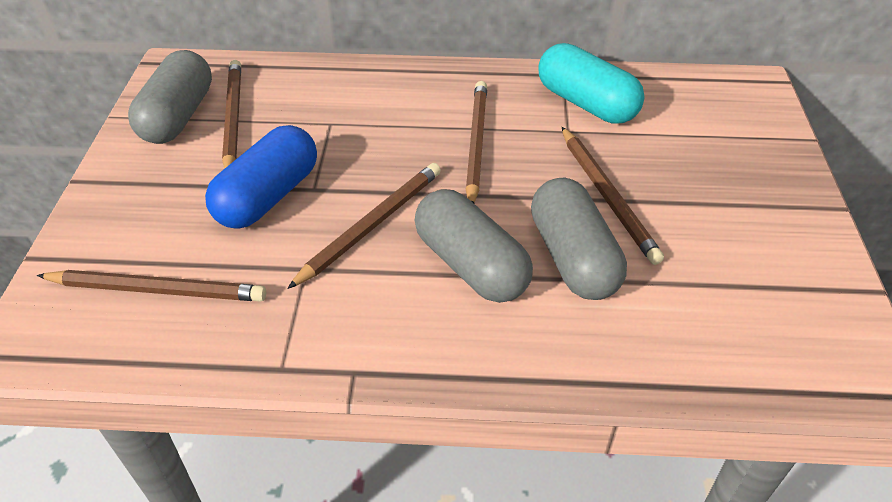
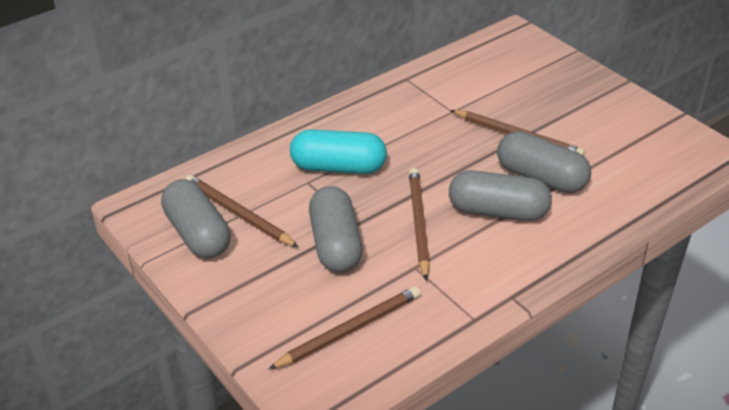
camera: 40 degrees left, 5 degrees down
blue capsule [205,125,317,228] -> grey capsule [309,186,363,272]
brown pencil [466,81,487,203] -> none
turquoise capsule [538,43,645,123] -> turquoise capsule moved to [290,130,387,174]

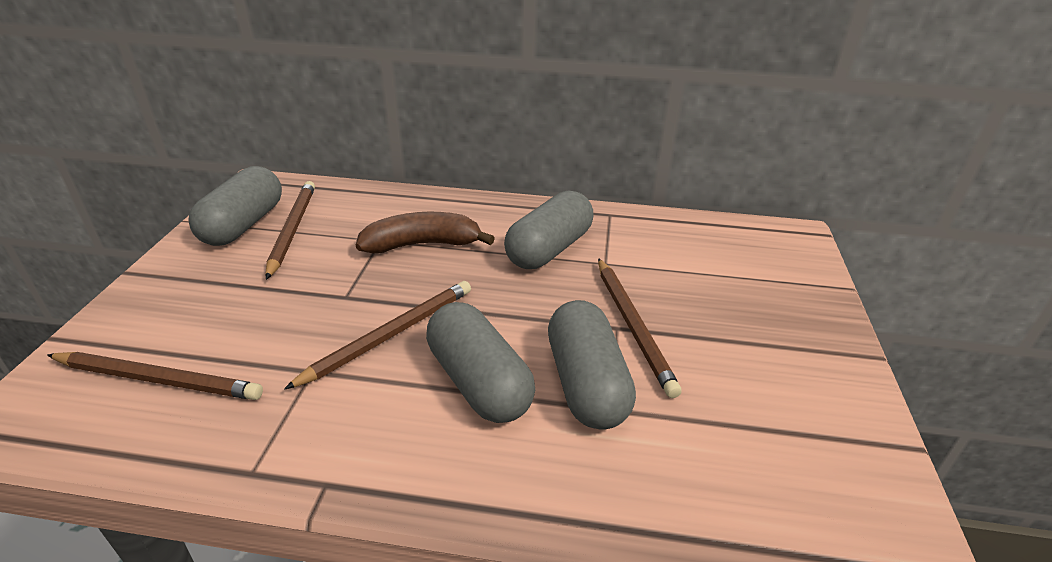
camera: 45 degrees right, 5 degrees down
turquoise capsule [290,130,387,174] -> brown banana [356,212,495,254]
grey capsule [309,186,363,272] -> grey capsule moved to [504,191,594,269]

